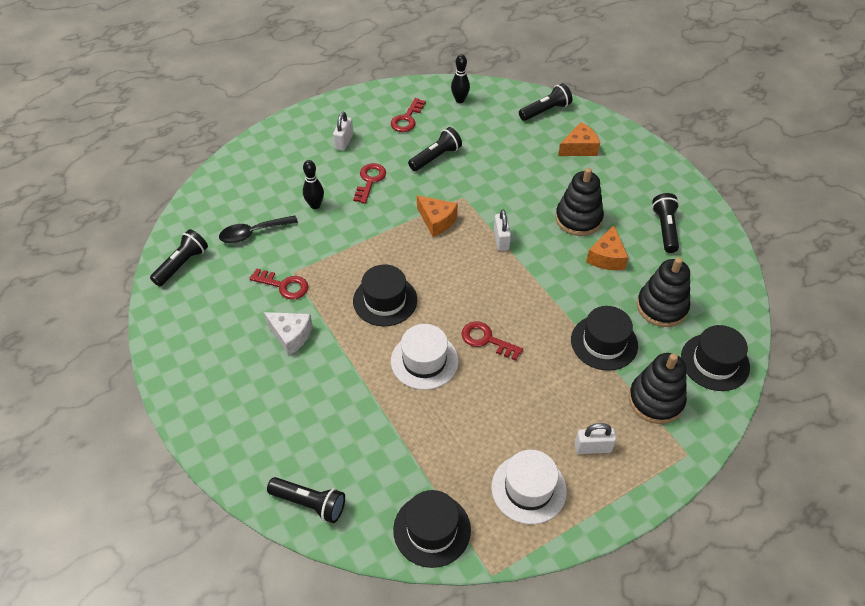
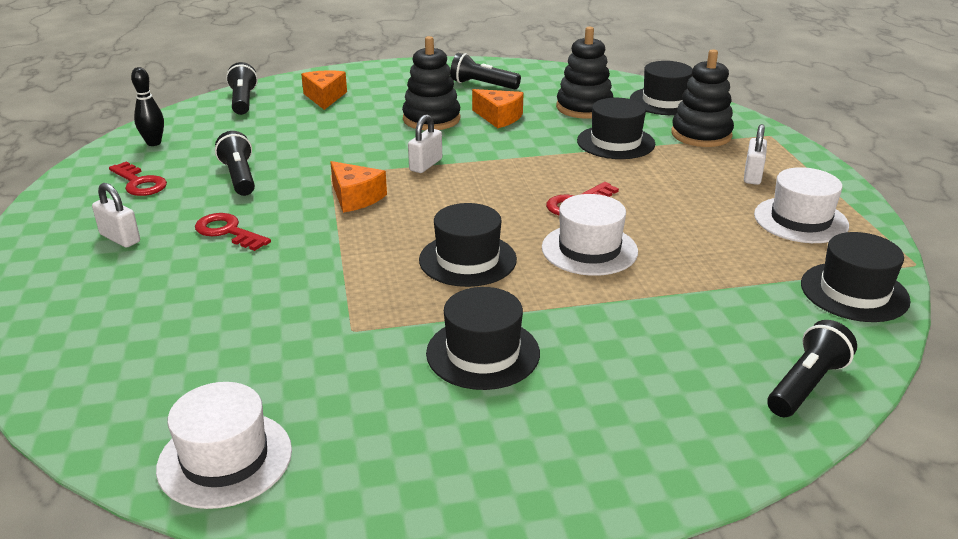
camera: 70 degrees left, 20 degrees down
black flashlight [150,229,208,287] -> white hat [156,382,292,509]
black spoon [219,216,298,244] -> none
red key [249,268,308,300] -> none
white cheese [264,312,313,355] -> black hat [426,287,540,390]
black bowling pin [303,160,324,209] -> none
orange cheese [417,195,458,237] -> orange cheese turned 75 degrees clockwise [330,161,387,213]
white padlock [494,209,511,251] -> white padlock turned 75 degrees counterclockwise [408,114,442,173]

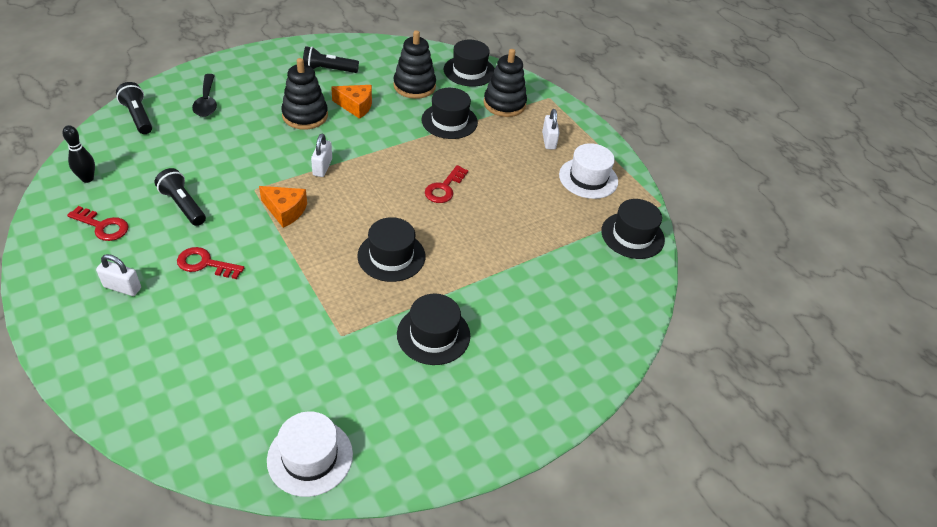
camera: 25 degrees left, 15 degrees up
orange cheese [301,70,347,110] -> black spoon [192,74,217,117]
white hat [542,194,638,276] -> none
black flashlight [768,320,857,417] -> none

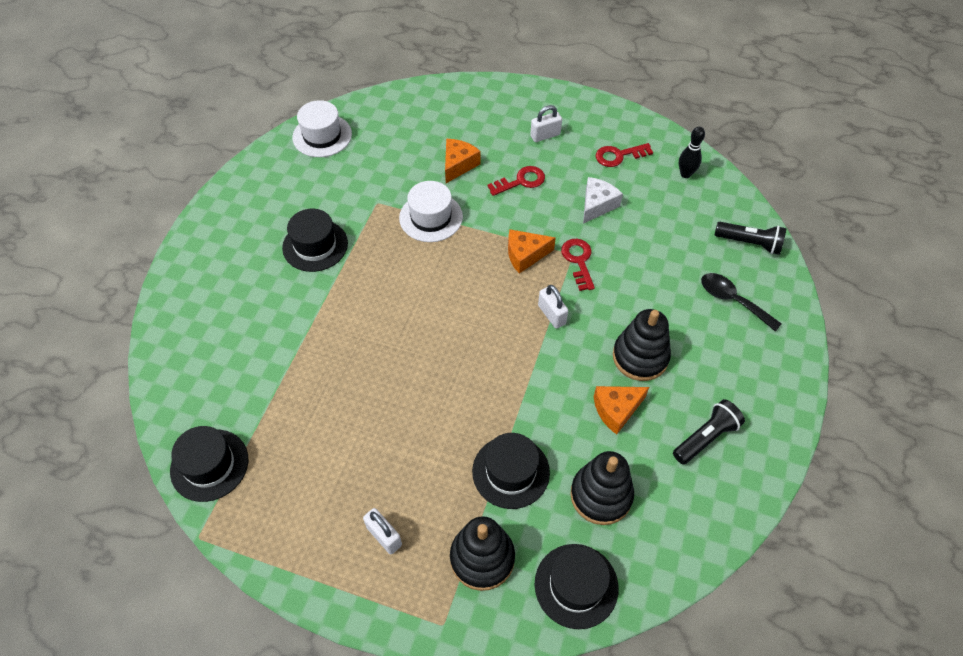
camera: 145 degrees right, 10 degrees up
black flashlight [154,168,206,226] -> white cheese [583,177,623,224]
black hat [357,217,425,282] -> none
red key [425,165,468,203] -> red key moved to [561,239,595,291]
white hat [559,143,618,199] -> white hat moved to [399,181,463,242]
none -> orange cheese [445,139,481,183]

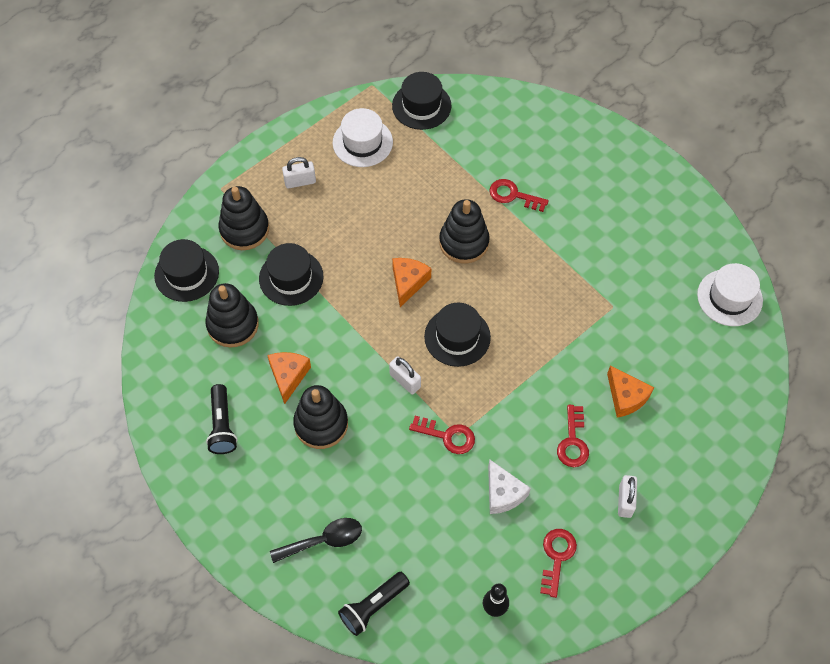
camera: 120 degrees right, 5 degrees up
black hat [282,209,348,272] -> black hat moved to [424,302,491,367]
white hat [399,181,463,242] -> white hat moved to [333,108,393,167]
orange cheese [508,229,556,274] -> orange cheese moved to [392,258,431,307]
white padlock [538,285,568,329] -> white padlock turned 45 degrees clockwise [389,356,421,394]
none -> black stacking toy [439,199,490,263]
none -> red key [489,179,549,212]

